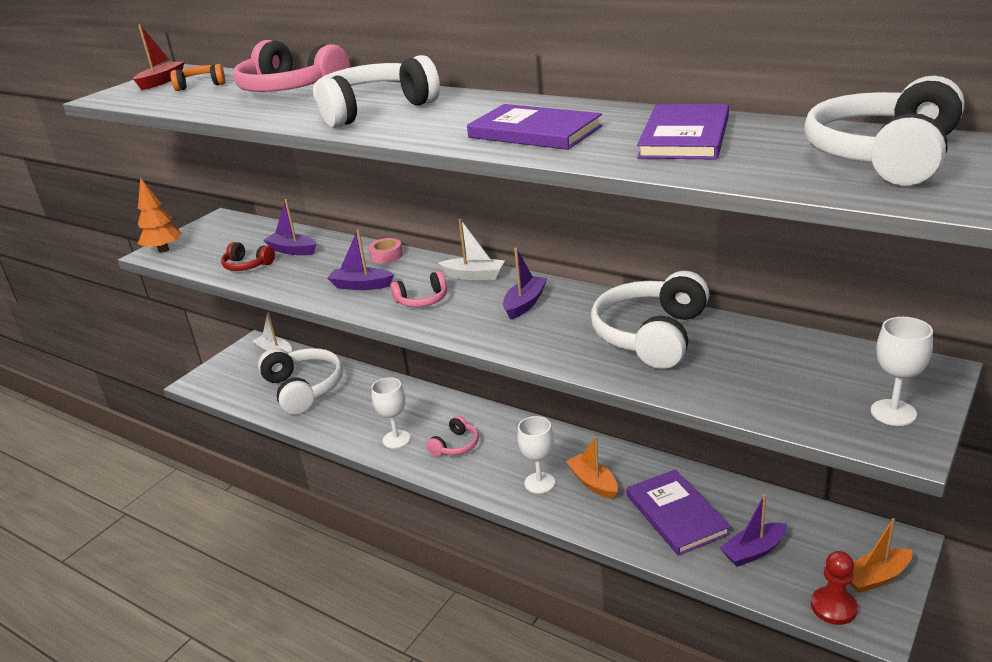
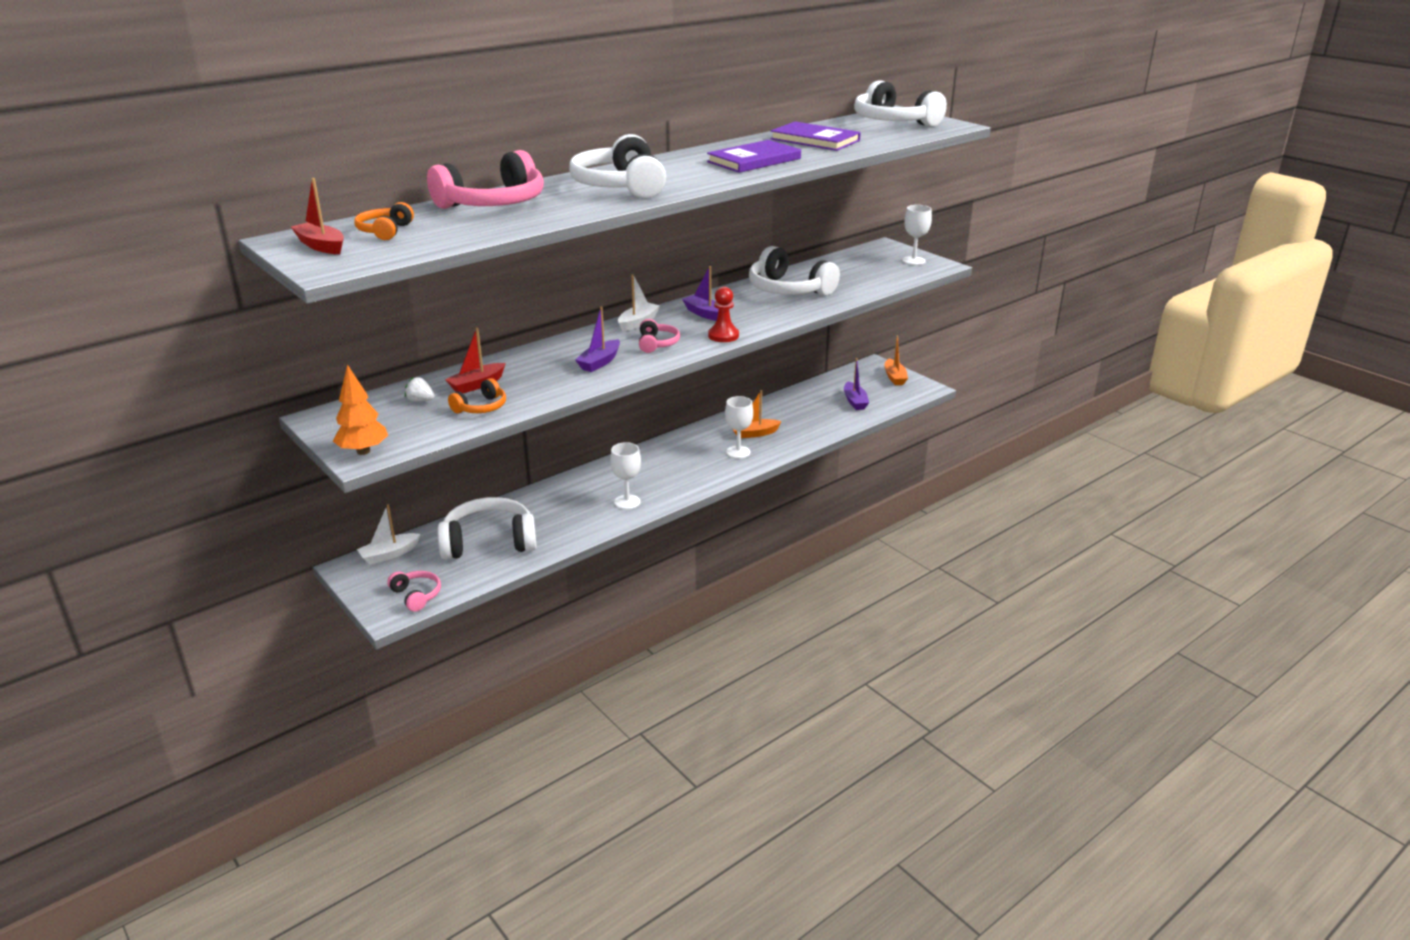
camera: 75 degrees left, 0 degrees up
red headphones [221,242,275,271] -> orange headphones [448,378,506,413]
purple boat [263,199,316,255] -> red boat [445,328,506,393]
pink tape [368,238,403,264] -> none
pink headphones [427,415,479,456] -> pink headphones moved to [387,571,441,612]
purple book [626,469,731,556] -> none
red pawn [811,551,858,625] -> red pawn moved to [708,287,739,342]
none -> white strawberry [405,377,434,402]

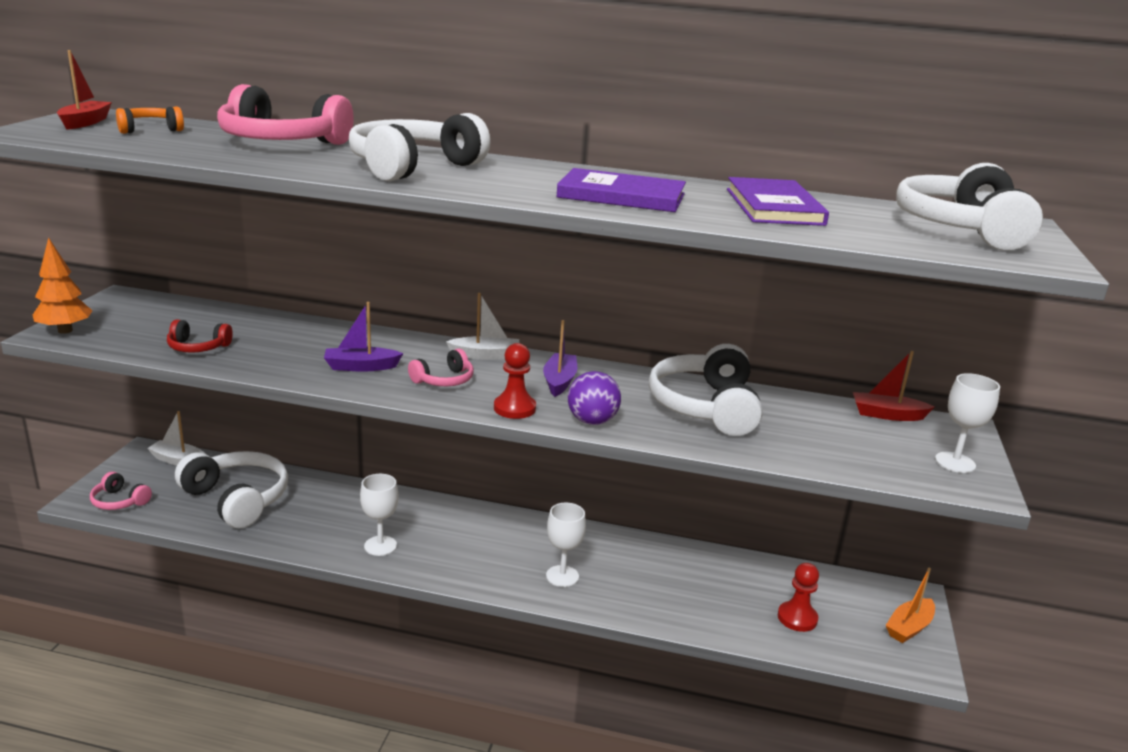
camera: 50 degrees right, 5 degrees down
pink headphones [387,571,441,612] -> pink headphones turned 105 degrees clockwise [90,472,152,510]
white strawberry [405,377,434,402] -> none
red boat [445,328,506,393] -> red boat moved to [853,351,934,421]
orange headphones [448,378,506,413] -> red headphones [167,319,233,353]
orange boat [733,390,782,438] -> none
purple boat [844,358,869,410] -> red pawn [778,563,819,632]
none -> purple ball [568,371,621,425]

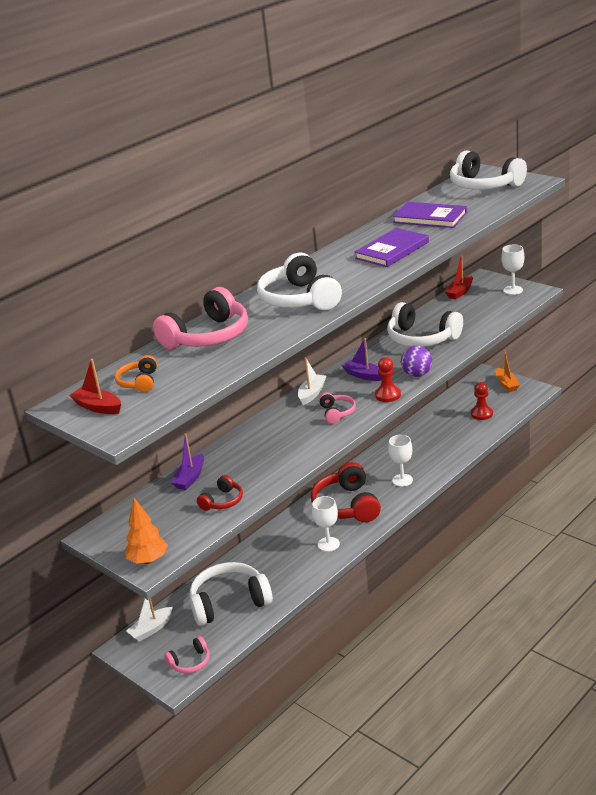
camera: 55 degrees left, 5 degrees up
purple boat [324,302,403,372] -> purple boat moved to [171,434,204,490]
none -> red headphones [311,462,381,522]

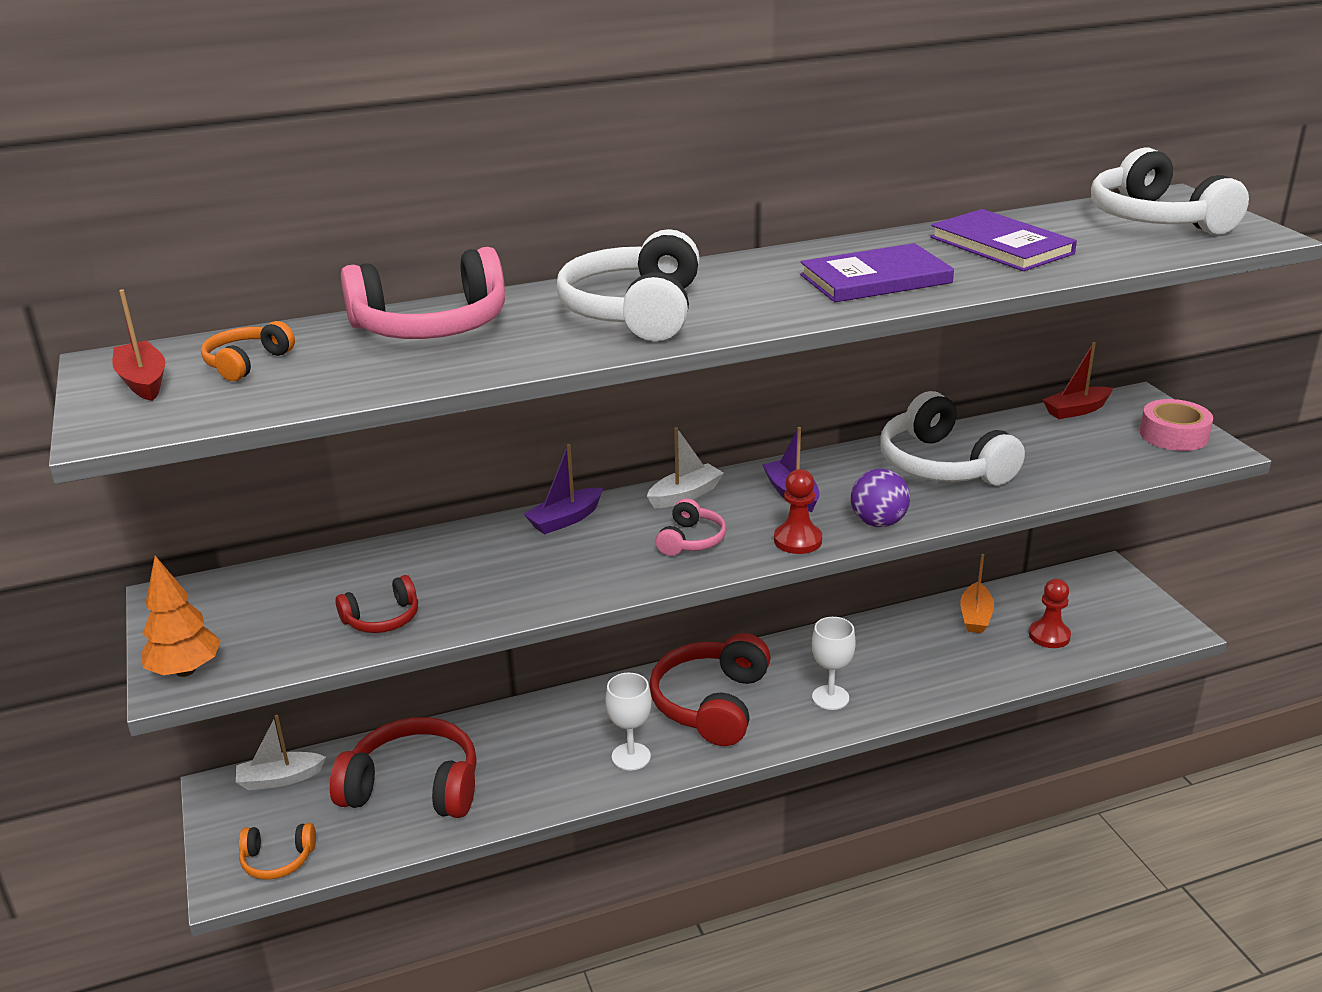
camera: 25 degrees right, 0 degrees up
pink headphones [164,636,210,673] -> orange headphones [239,823,316,880]
purple boat [171,434,204,490] -> purple boat moved to [524,444,603,535]
white headphones [190,562,273,626] -> red headphones [330,717,477,818]
orange boat [496,350,520,392] -> orange boat moved to [960,554,994,633]
white goblet [501,245,524,295] -> pink tape [1140,399,1213,451]

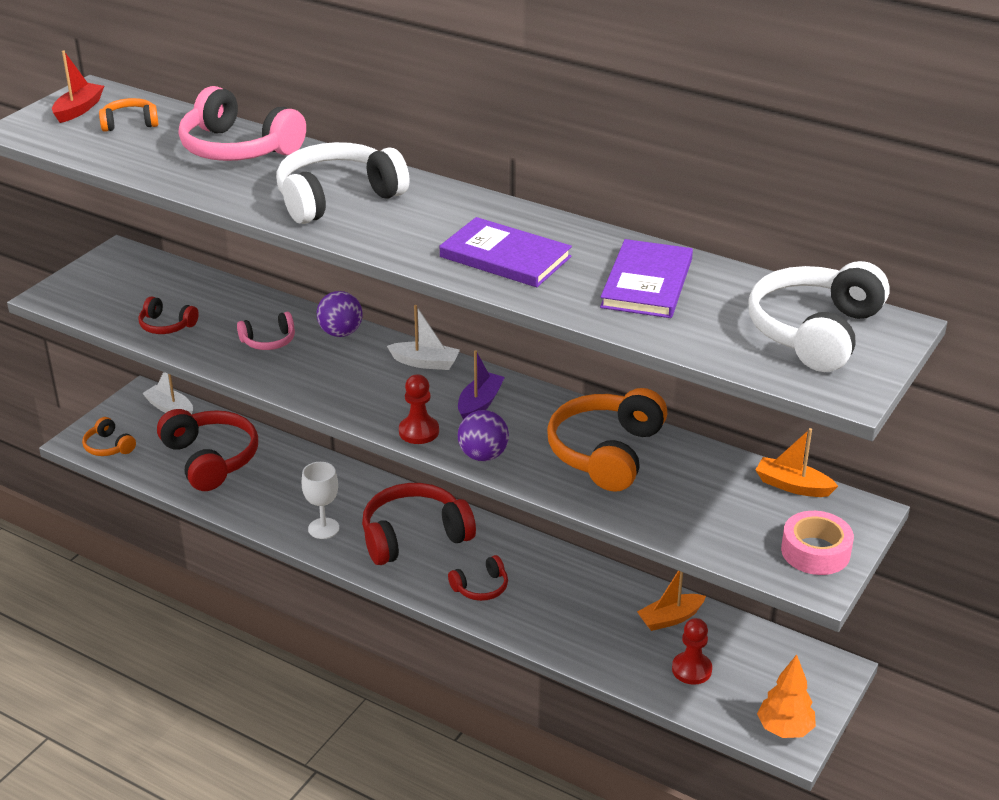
camera: 50 degrees right, 5 degrees up
orange tree [141,556,221,677] -> orange tree moved to [757,654,816,738]
purple boat [524,444,603,535] -> purple ball [317,291,362,337]
pink headphones [656,498,726,556] -> pink headphones moved to [237,312,295,350]
white goblet [812,617,856,710] -> red headphones [448,555,508,601]
white headphones [880,391,1025,485] -> orange headphones [547,388,667,492]
red boat [1042,342,1113,419] -> orange boat [756,428,838,497]

